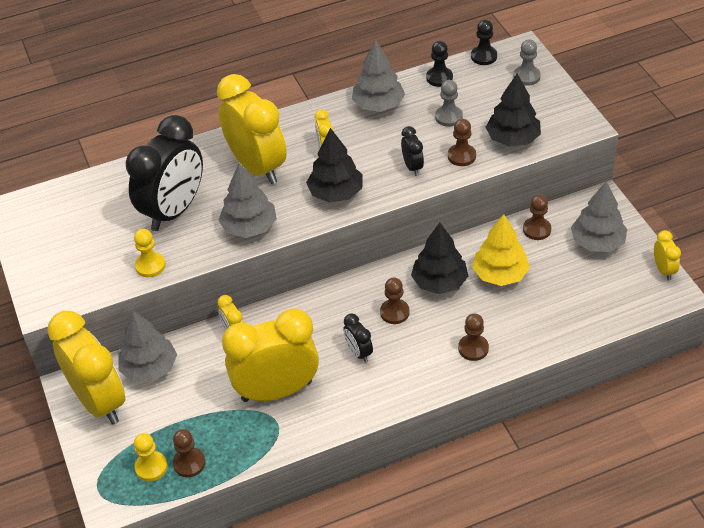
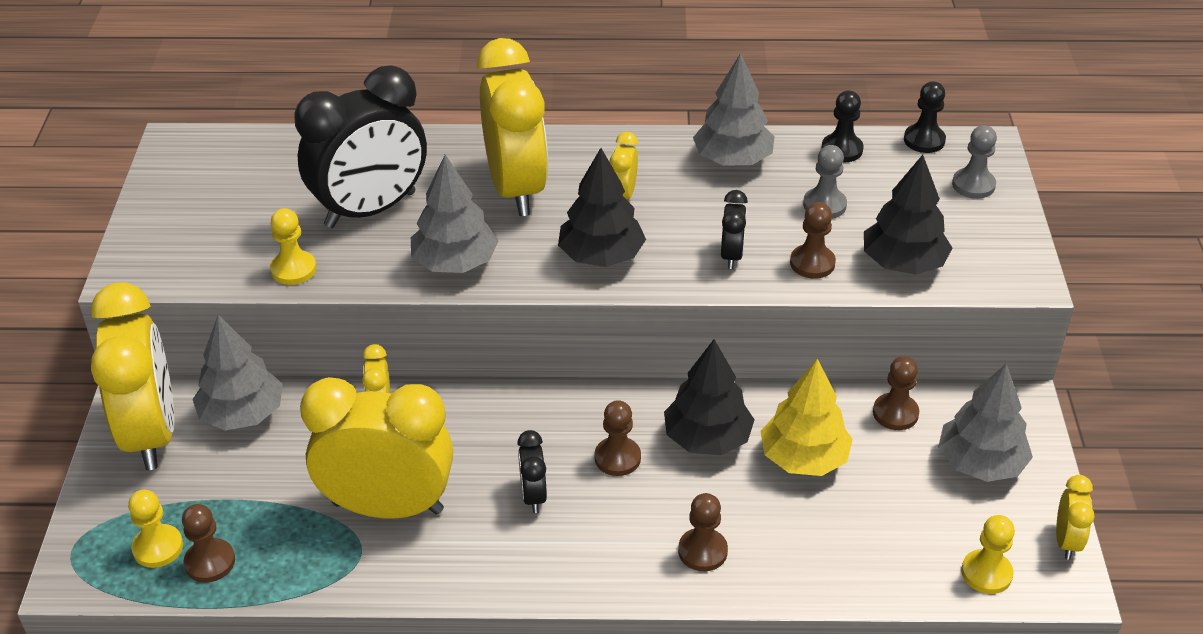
camera: 20 degrees right, 5 degrees down
none -> yellow pawn [961,515,1015,594]

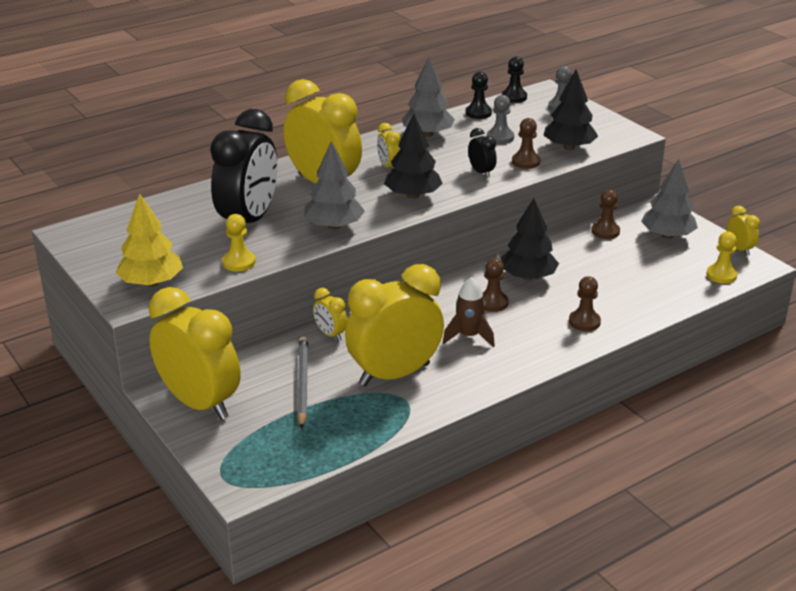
camera: 35 degrees left, 10 degrees down
yellow pawn [128,490,183,568] -> none
brown pawn [182,504,235,583] -> none
grey tree [192,315,283,430] -> none
black clock [517,430,547,513] -> brown rocket [443,277,495,347]
yellow tree [760,359,853,476] -> yellow tree moved to [116,193,183,287]
none -> grey pencil [297,336,308,429]

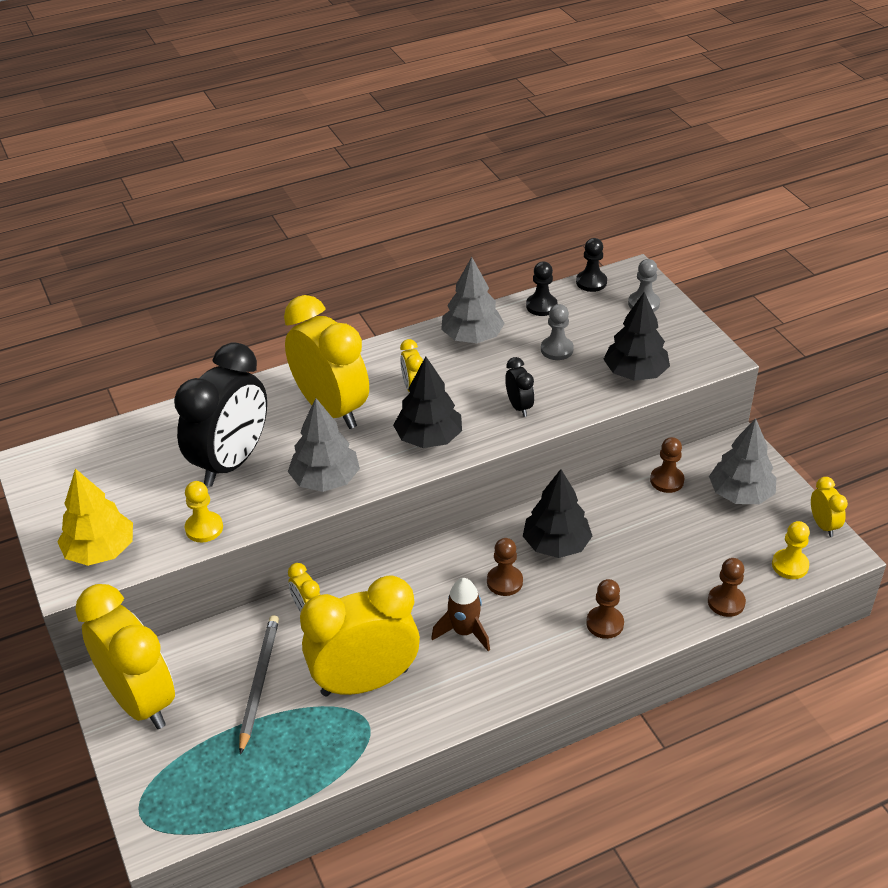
camera: 10 degrees right, 10 degrees up
brown pawn [512,118,540,169] -> brown pawn moved to [708,558,746,617]

